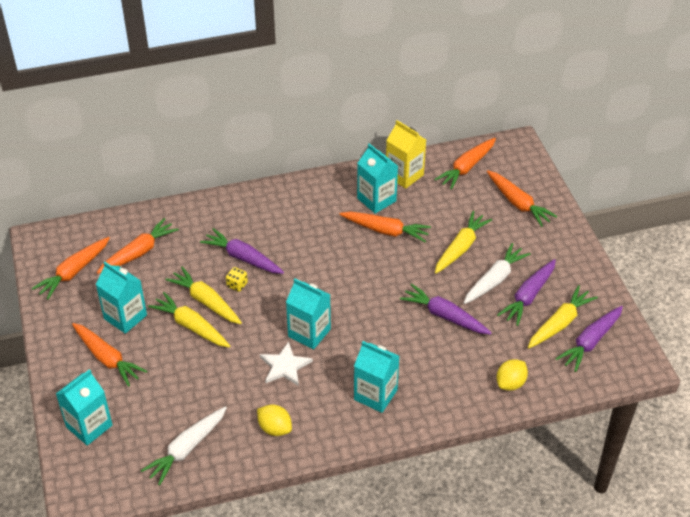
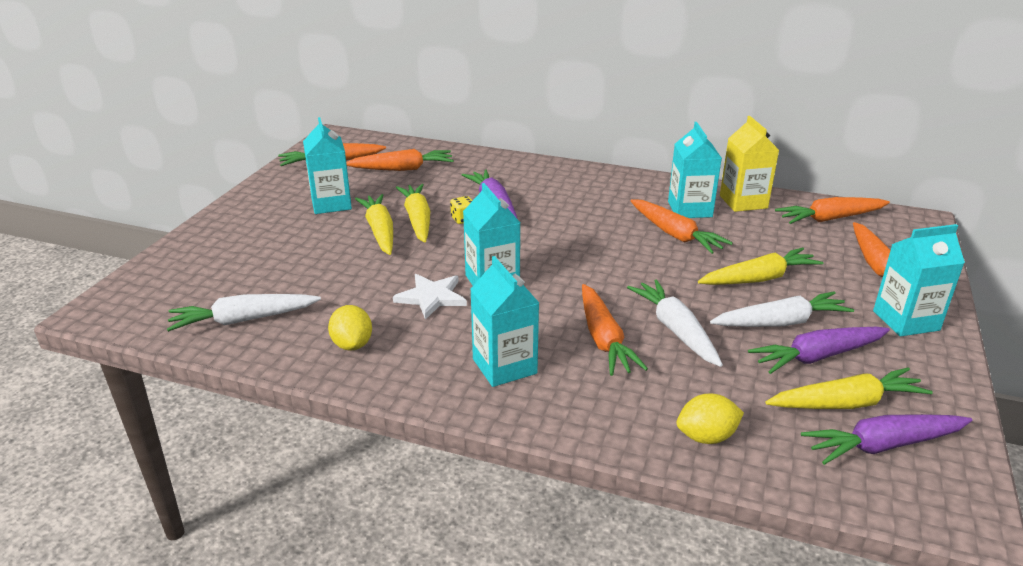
camera: 35 degrees right, 15 degrees down
turquoise carton [56,369,113,446] -> turquoise carton moved to [873,224,965,337]
orange carrot [72,323,147,387] -> orange carrot moved to [582,284,648,376]
purple carrot [400,284,491,334] -> white carrot [627,280,723,367]

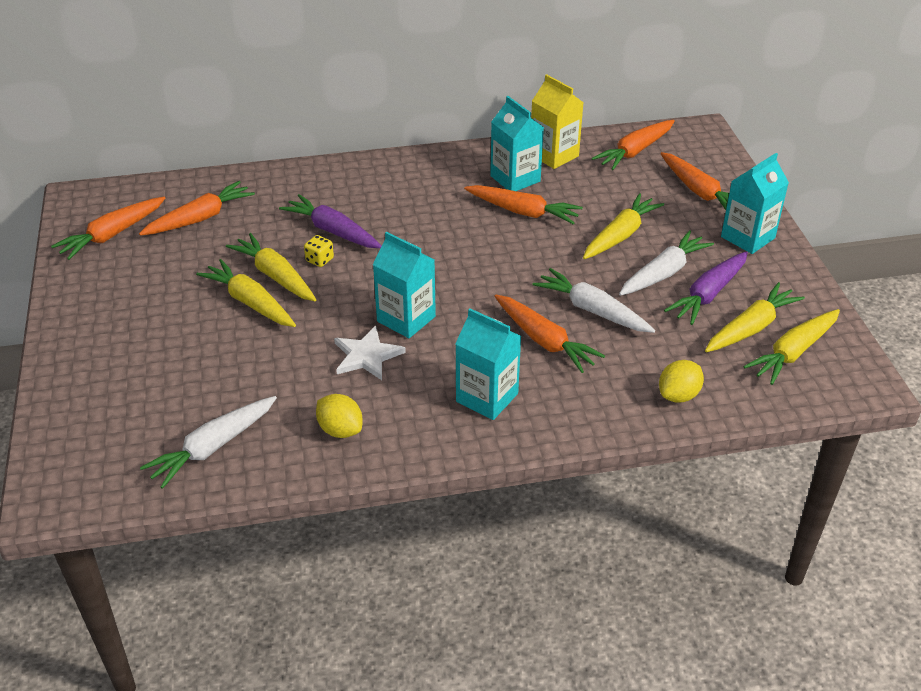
camera: 30 degrees left, 10 degrees up
turquoise carton [303,117,352,214] -> none
purple carrot [801,414,972,465] -> yellow carrot [743,309,840,385]

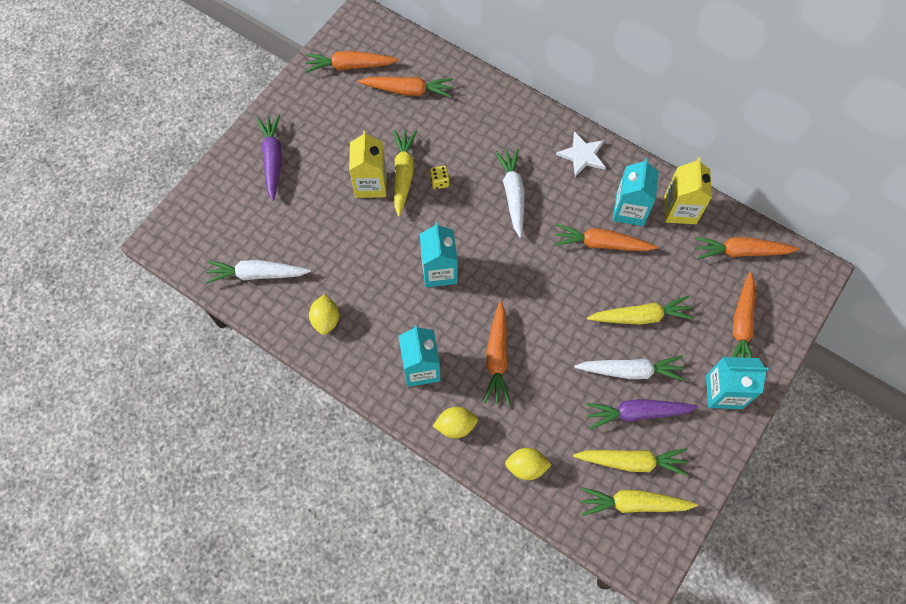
camera: 45 degrees right, 25 degrees up
yellow carrot [196,259,296,327] -> yellow carton [349,131,387,198]
purple carrot [279,194,382,248] -> purple carrot moved to [257,115,282,201]
white star [334,326,406,380] -> white star moved to [556,131,606,177]
orange carrot [464,185,583,224] -> orange carrot turned 120 degrees clockwise [554,224,658,251]
white carrot [532,268,655,333] -> white carrot moved to [495,148,525,238]
none -> yellow lemon [433,407,478,438]

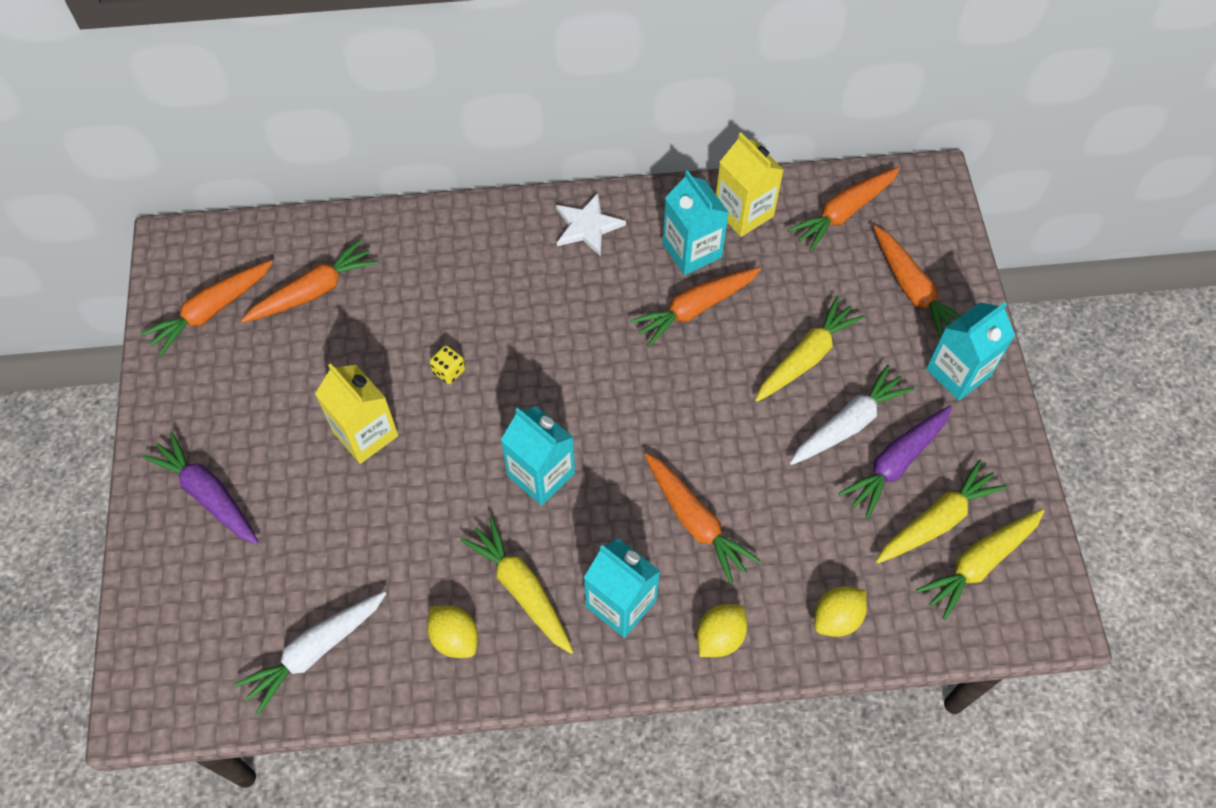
camera: 40 degrees left, 5 degrees down
yellow carrot [393,130,417,217] -> yellow carrot moved to [460,517,574,654]
white carrot [495,148,525,238] -> none

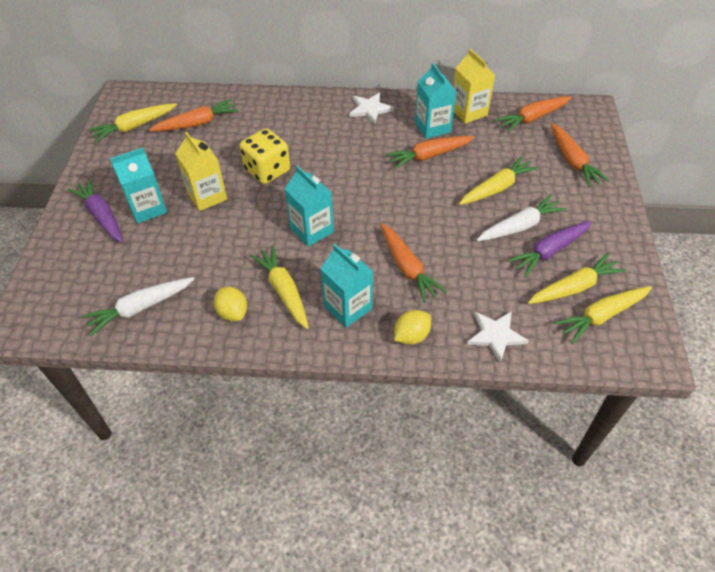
camera: 10 degrees right, 10 degrees down
orange carrot [140,260,273,357] -> yellow carrot [88,103,177,143]
yellow dice [430,345,465,384] -> yellow dice [240,128,290,184], size x2.22
yellow lemon [814,586,867,637] -> white star [467,311,529,363]
turquoise carton [926,302,1015,401] -> turquoise carton moved to [110,148,167,223]

